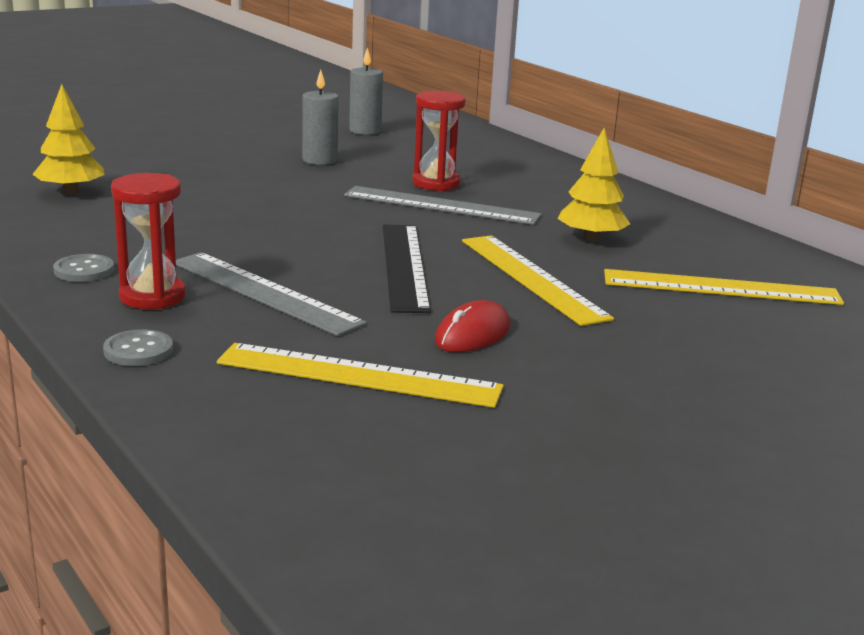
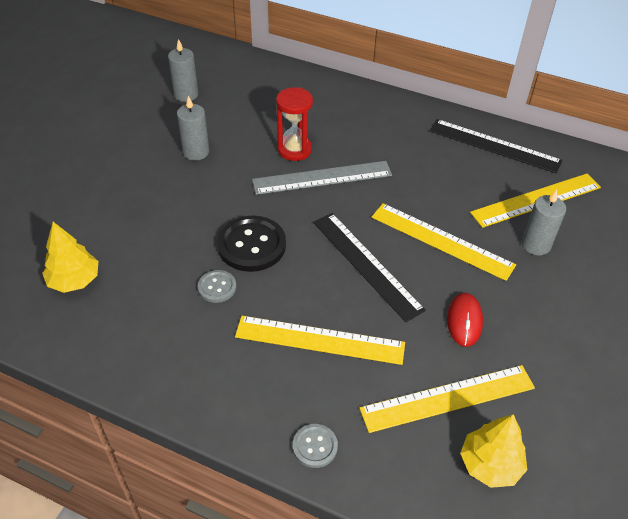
camera: 30 degrees left, 25 degrees up
grey button [53,254,114,282] -> grey button moved to [198,270,237,303]
red hourglass [111,173,186,309] -> none
grey ruler [176,252,367,336] -> yellow ruler [235,316,405,365]
yellow tree [557,128,630,242] -> yellow tree moved to [460,414,527,488]
none -> black button [217,216,286,272]
none -> black ruler [429,119,563,174]
none -> grey candle [522,190,566,255]

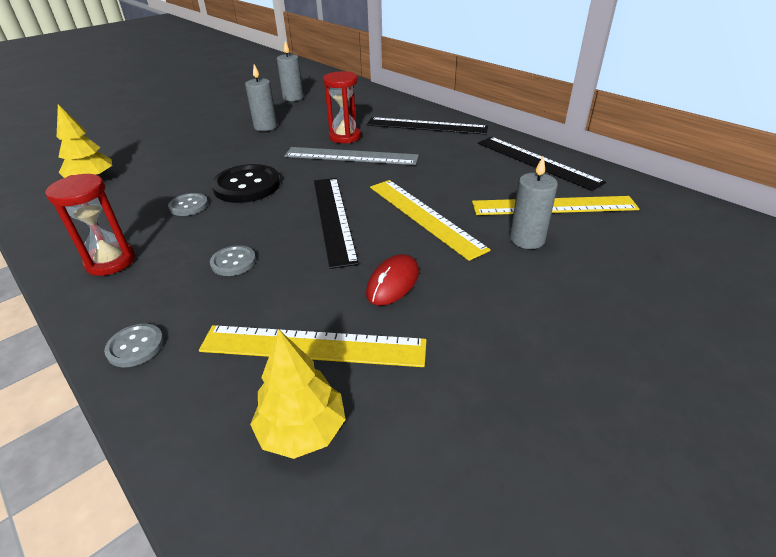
camera: 25 degrees right, 10 degrees down
yellow ruler [235,316,405,365] -> grey button [210,245,256,276]
none -> red hourglass [46,174,135,276]
none -> black ruler [367,117,488,135]

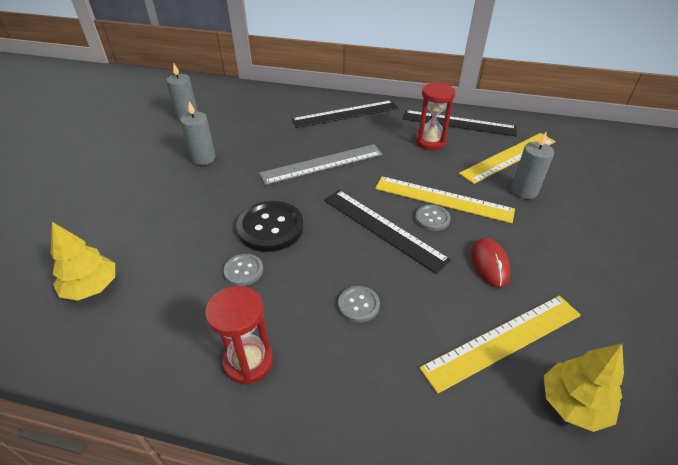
camera: 35 degrees left, 5 degrees up
grey button [104,324,164,367] -> grey button moved to [415,205,451,231]
red hourglass [323,71,361,143] -> red hourglass moved to [415,82,456,150]

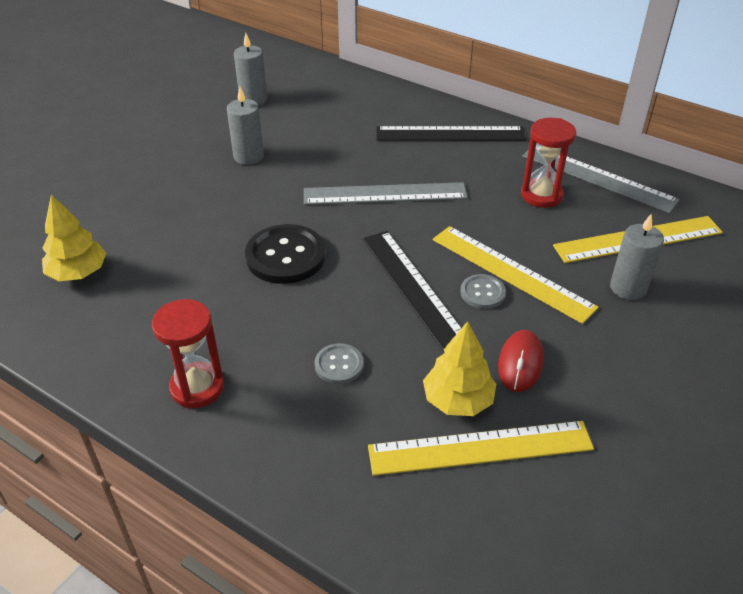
camera: 20 degrees right, 0 degrees up
grey button [223,254,263,286] -> none
black ruler [402,110,517,136] -> grey ruler [522,149,680,213]
yellow tree [544,344,624,432] -> yellow tree moved to [423,321,496,416]

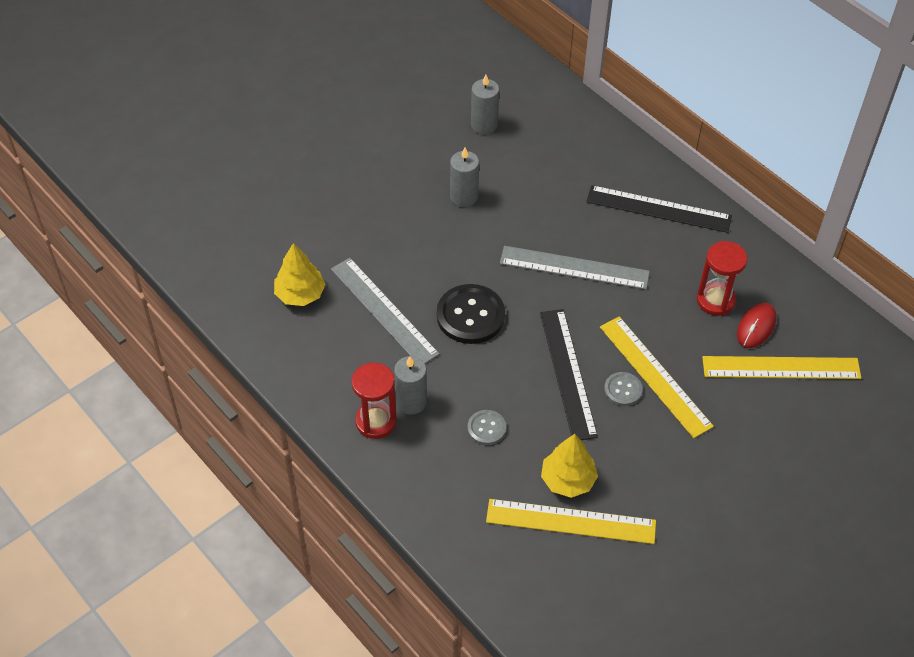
camera: 15 degrees right, 10 degrees up
red mouse [498,330,544,392] -> red mouse moved to [737,303,776,348]
grey ruler [522,149,680,213] -> grey ruler moved to [331,258,439,363]
grey candle [610,214,664,300] -> grey candle moved to [394,356,427,415]

